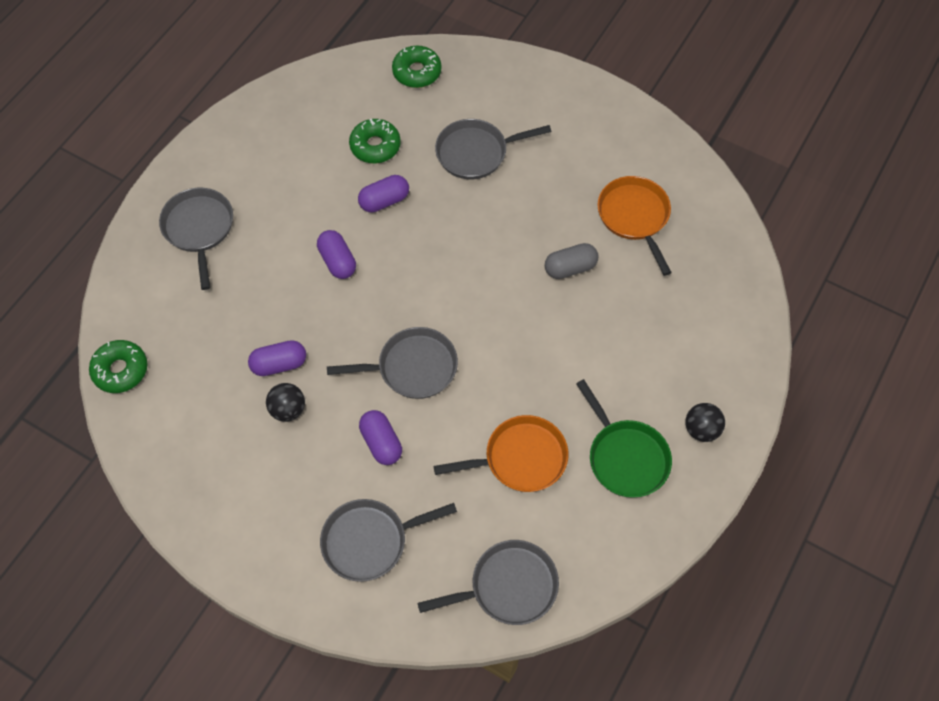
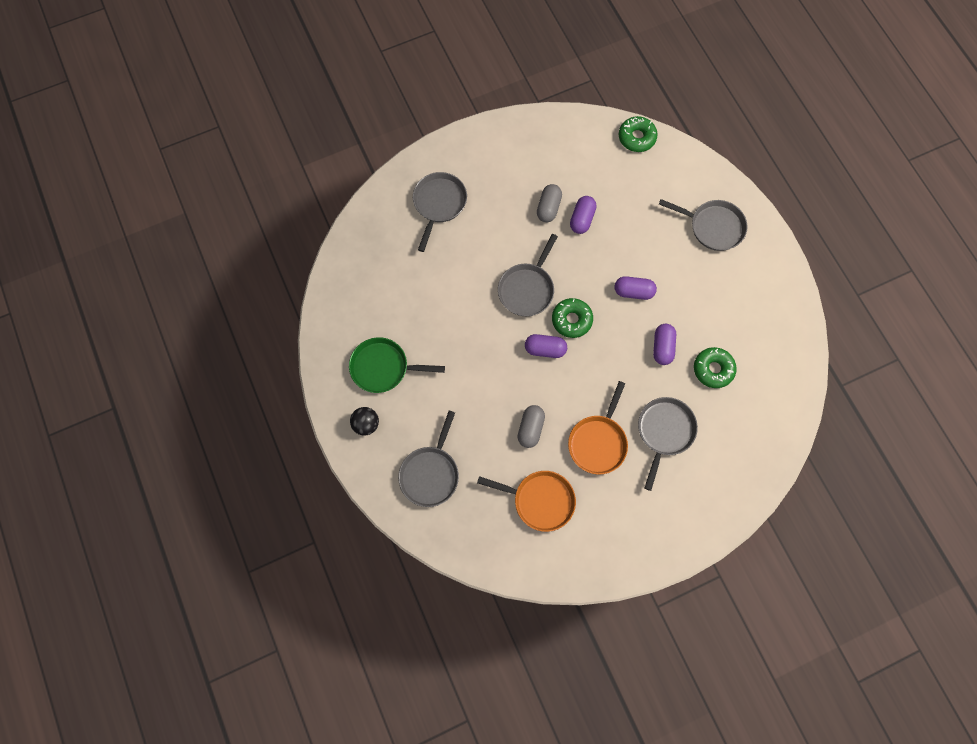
camera: 125 degrees right, 10 degrees up
black ball [266,383,305,422] -> grey capsule [537,184,562,222]
purple capsule [359,410,402,465] -> purple capsule moved to [525,334,567,358]
green donut [392,45,442,88] -> green donut moved to [552,298,593,338]
grey pan [418,540,559,625] -> grey pan moved to [398,411,459,507]
orange pan [434,415,568,492] -> orange pan moved to [568,381,628,475]

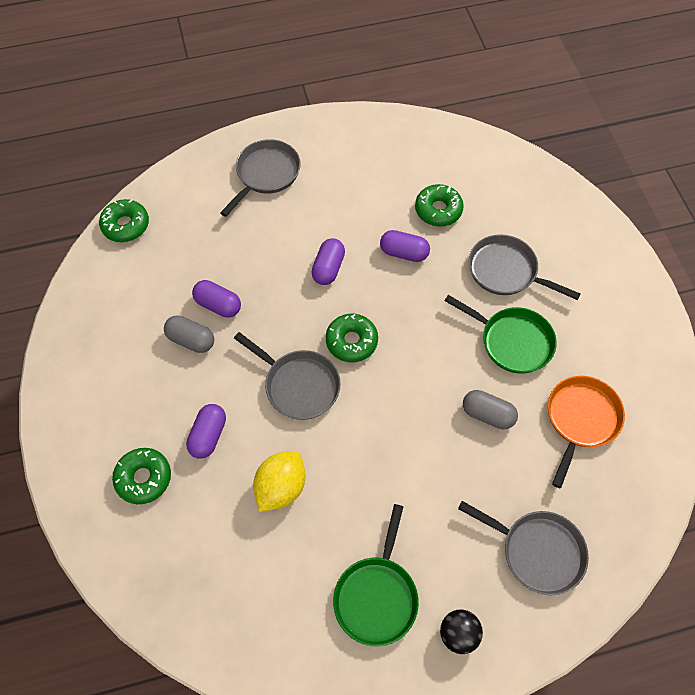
camera: 80 degrees left, 10 degrees down
grey pan [413,172,467,252] -> green donut [112,448,171,504]
purple capsule [525,334,567,358] -> purple capsule moved to [186,404,226,459]
orange pan [568,381,628,475] -> green pan [445,295,557,374]
none -> yellow lemon [253,451,306,512]

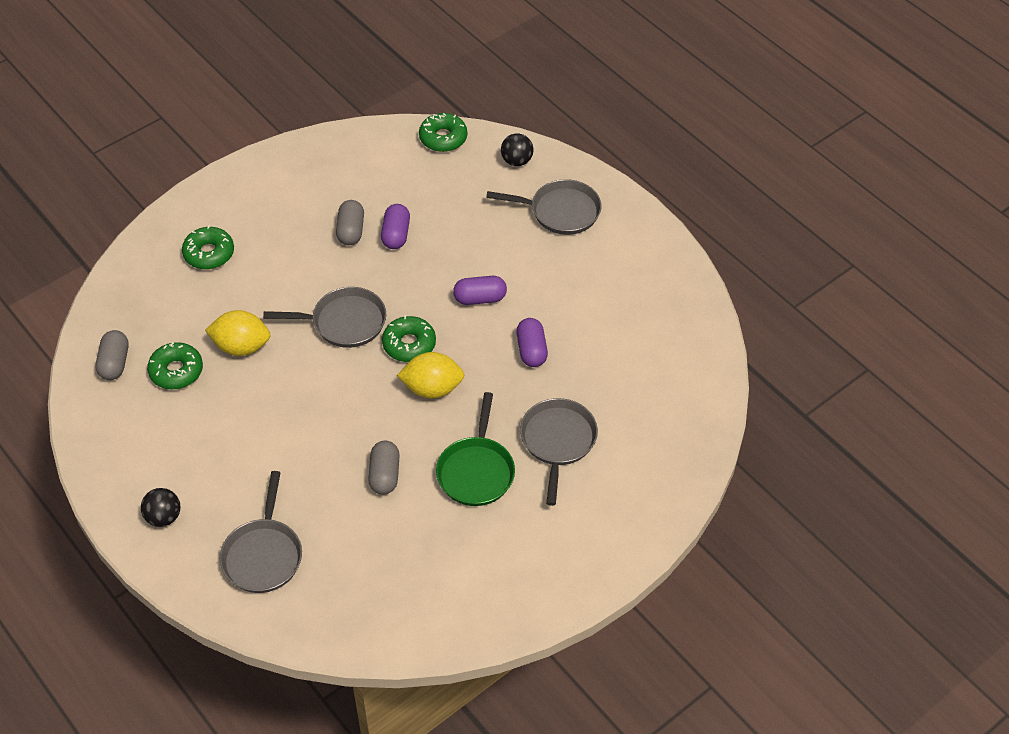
camera: 65 degrees right, 10 degrees down
purple capsule [186,404,226,459] -> none
grey pan [234,332,341,420] -> grey pan turned 105 degrees counterclockwise [263,287,386,348]
green pan [333,504,419,646] -> none
green donut [415,184,464,226] -> green donut moved to [147,342,203,389]
orange pan [548,376,625,488] -> none
none -> grey capsule [96,330,128,380]
none -> yellow lemon [397,352,464,398]
none -> black ball [501,134,533,166]

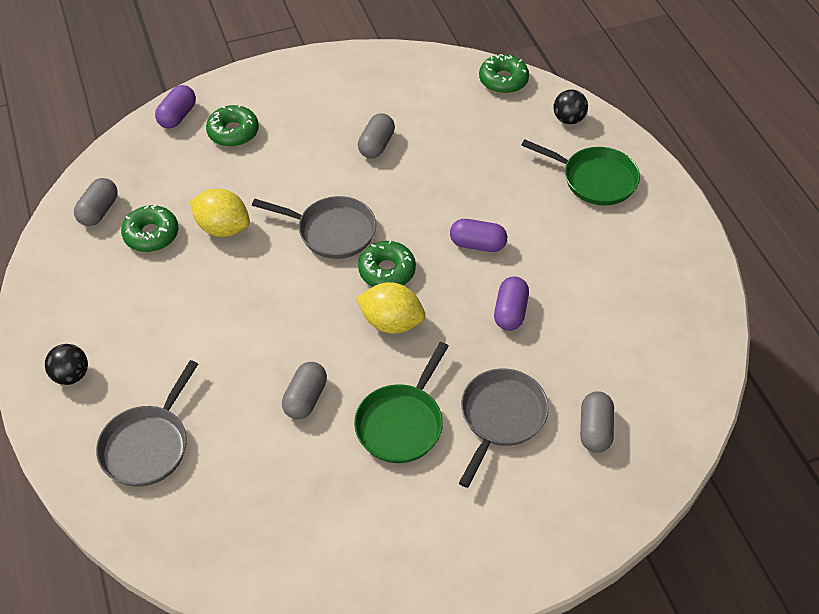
camera: 20 degrees right, 0 degrees up
purple capsule [381,204,410,249] -> purple capsule moved to [155,85,196,128]
grey pan [486,179,601,235] -> green pan [521,140,640,205]
none -> grey capsule [580,391,614,453]

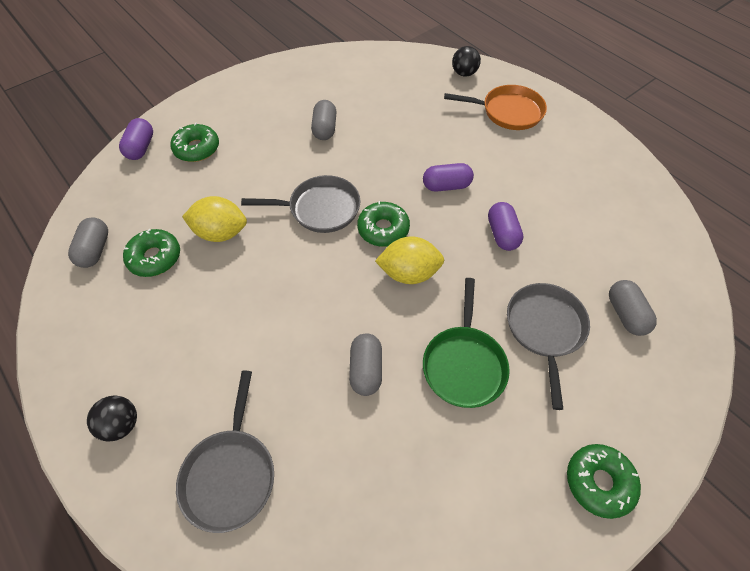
camera: 20 degrees left, 5 degrees up
green donut [479,54,529,94] -> green donut moved to [567,444,641,519]
green pan [521,140,640,205] -> orange pan [444,85,547,130]

